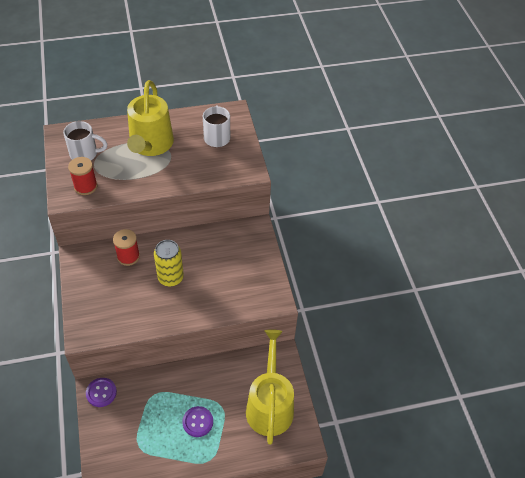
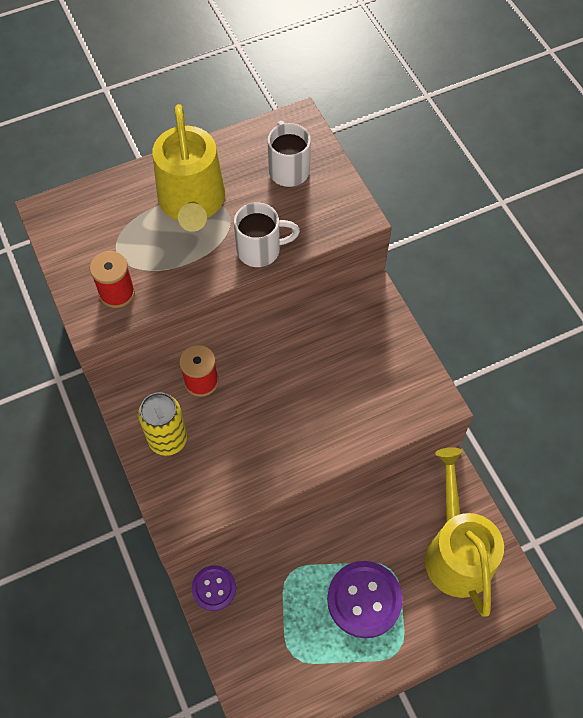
camera: 10 degrees left, 10 degrees up
white mug [63,121,107,160] -> white mug moved to [234,202,300,267]
yellow can [154,240,184,287] -> yellow can moved to [138,392,187,456]
purple button [182,406,213,437] -> purple button [327,561,403,638], size x1.68

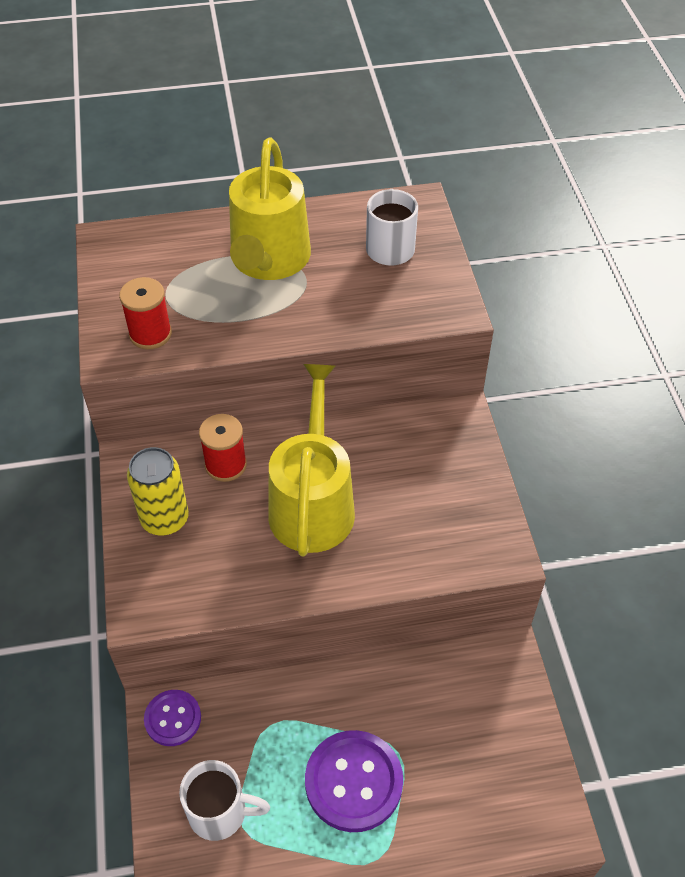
camera: 15 degrees right, 10 degrees down
white mug [234,202,300,267] -> white mug moved to [179,760,270,841]
yellow watering can [425,447,504,617] -> yellow watering can moved to [268,364,355,556]

